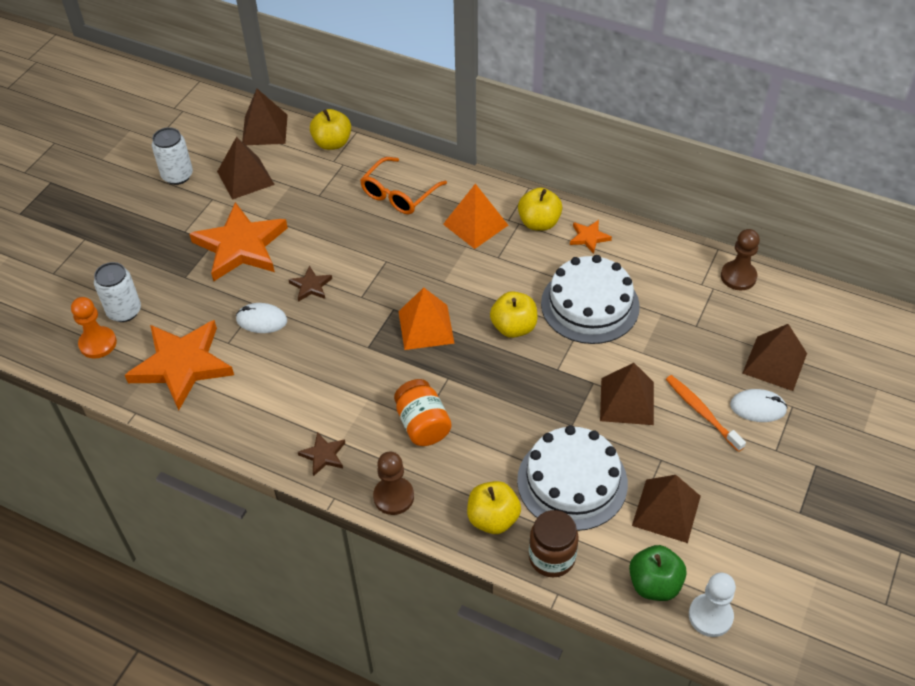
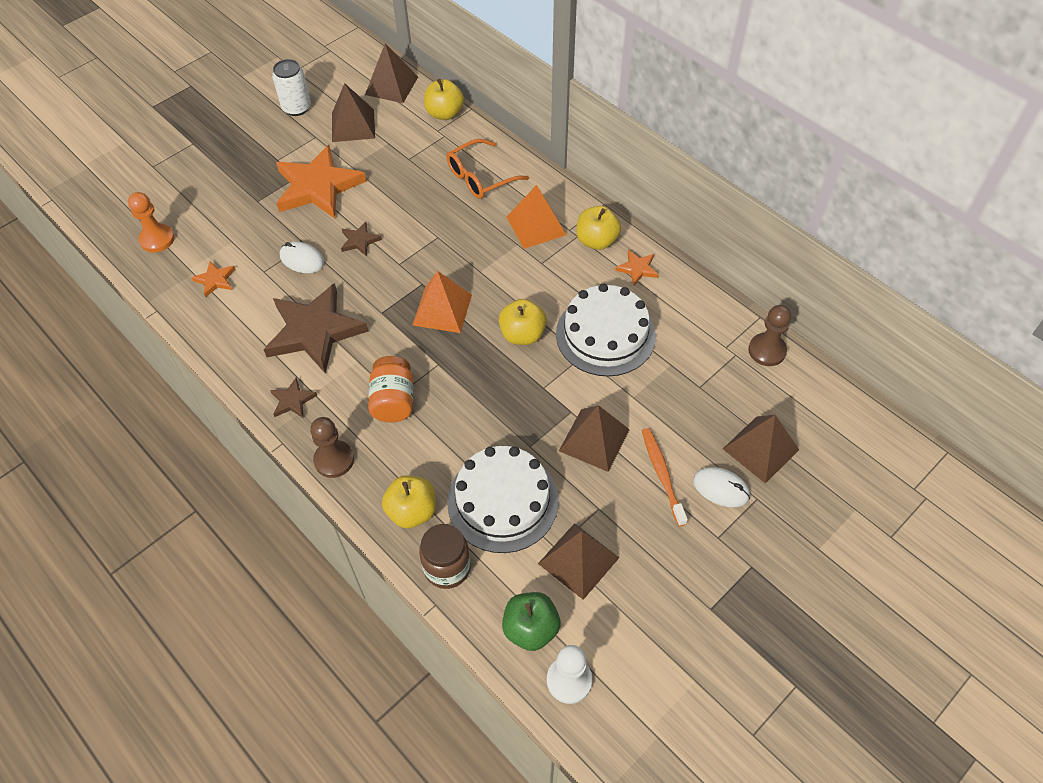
camera: 20 degrees right, 5 degrees up
white can [94,262,141,322] -> none
orange star [125,320,234,411] -> orange star [191,261,235,297], size x0.44
none -> brown star [263,283,368,374]

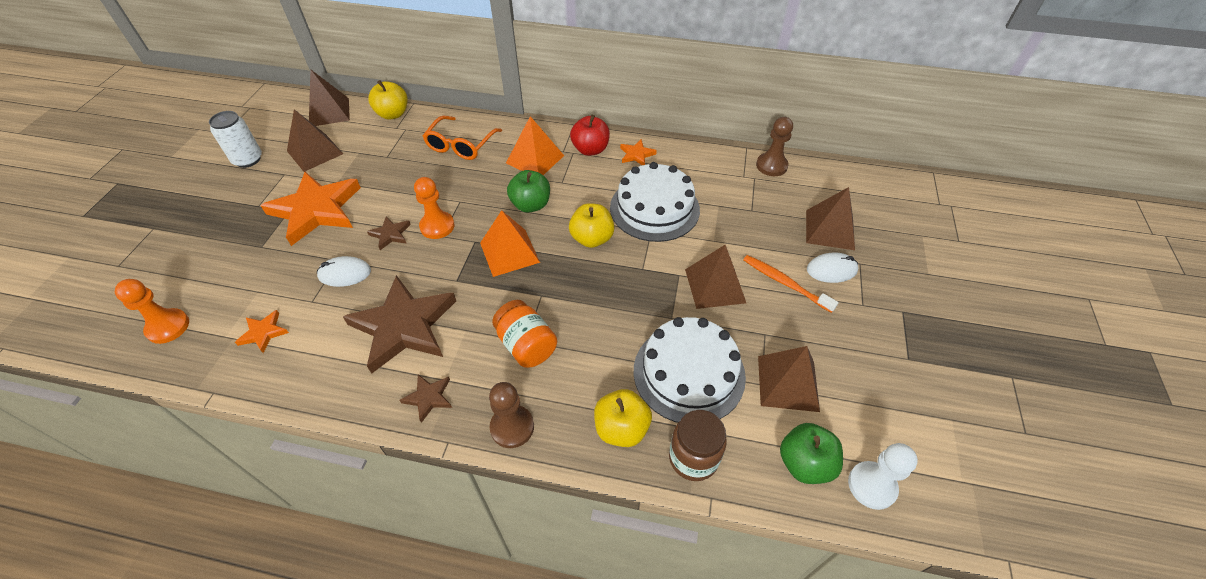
camera: 35 degrees left, 5 degrees down
yellow apple [576,206,621,250] -> red apple [570,115,610,156]
none -> orange pawn [414,177,455,239]
none -> green apple [507,170,550,213]

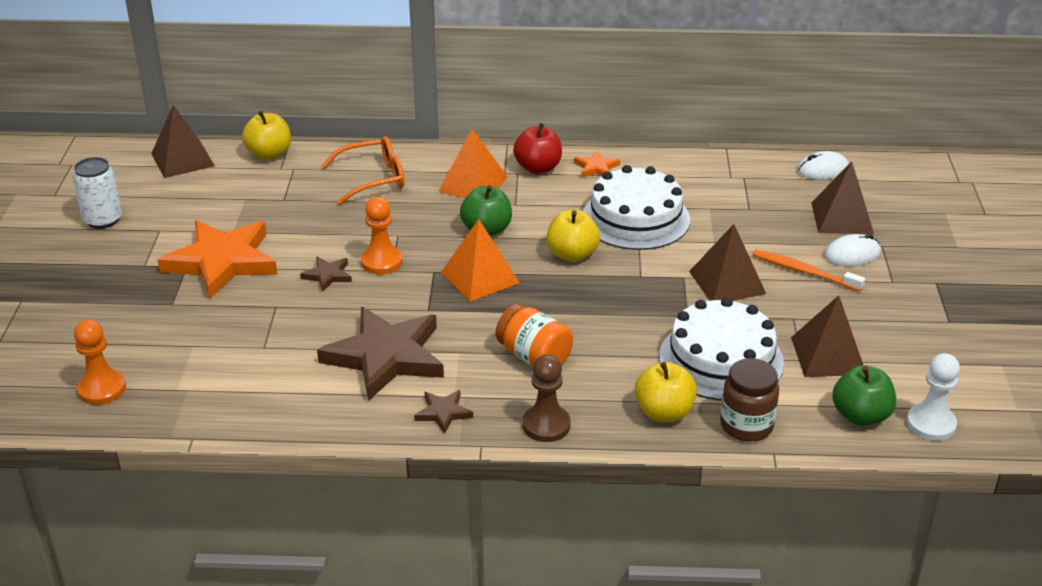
camera: 10 degrees left, 15 degrees down
orange star [235,310,289,353] -> none
brown pyramid [287,109,343,172] -> none
white mouse [317,256,371,287] -> white mouse moved to [797,151,849,179]
orange glasses [423,116,502,160] -> orange glasses turned 120 degrees counterclockwise [321,136,405,205]
brown pawn [756,117,793,176] -> none

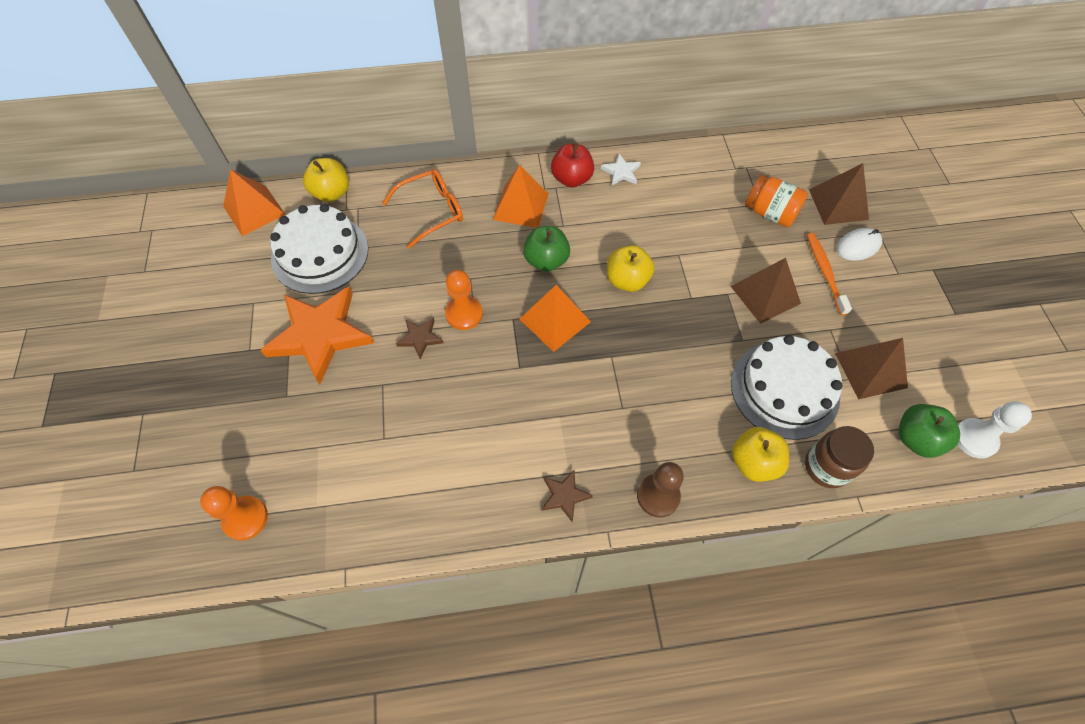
camera: 10 degrees left, 25 degrees up
white can [73,157,122,229] -> none
brown pyramid [151,105,215,178] -> orange pyramid [223,169,286,236]
brown star [317,307,444,401] -> none
orange jar [496,304,573,366] -> orange jar moved to [745,174,808,227]
orange star [574,150,620,178] -> white star [601,154,641,185]
white cake [583,165,690,250] -> white cake moved to [270,204,368,294]
orange toothbrush [752,250,865,292] -> orange toothbrush turned 60 degrees clockwise [807,233,852,316]
white mouse [797,151,849,179] -> none

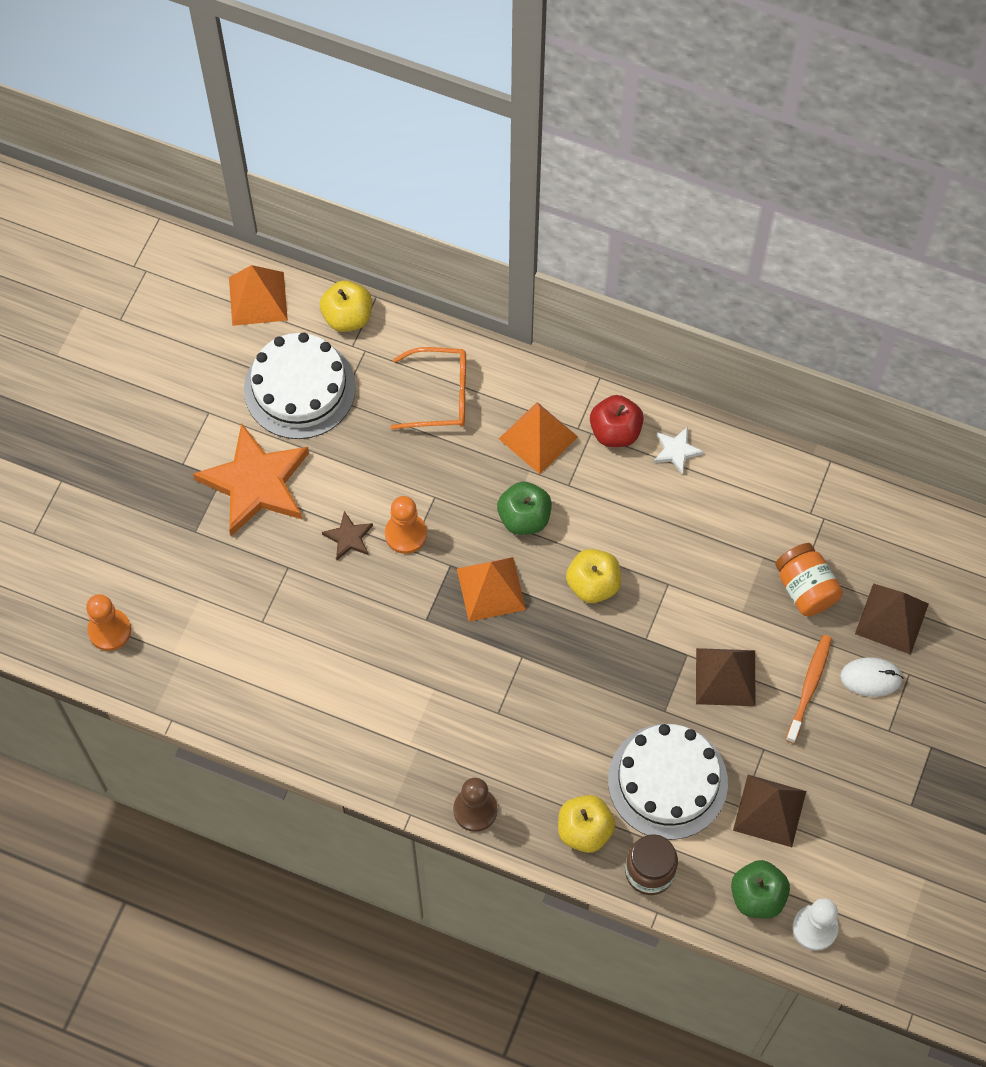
camera: 30 degrees right, 5 degrees up
brown star [542,469,593,522] -> none

